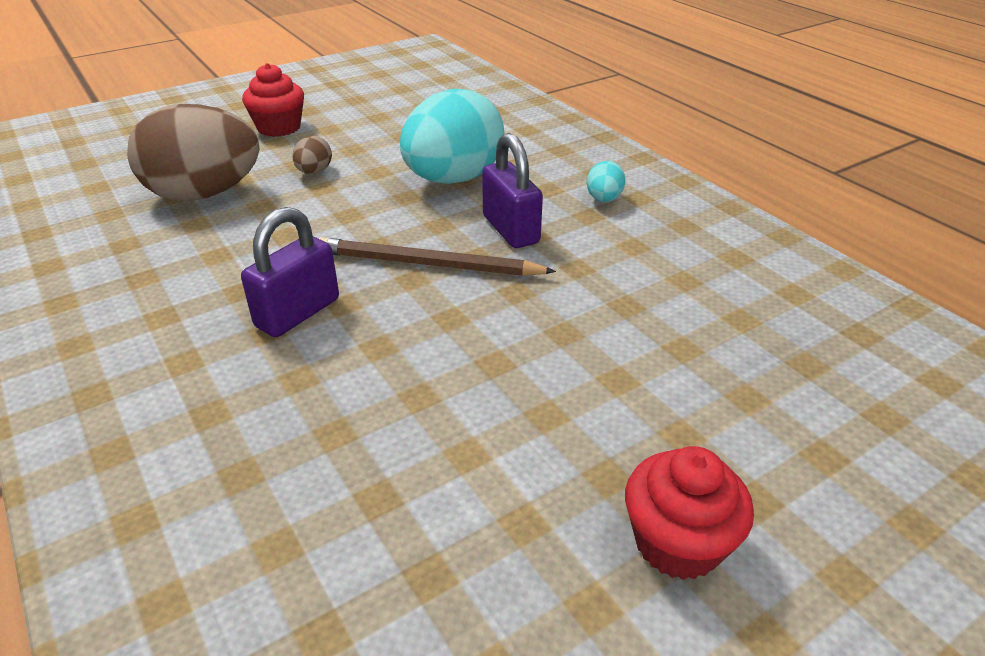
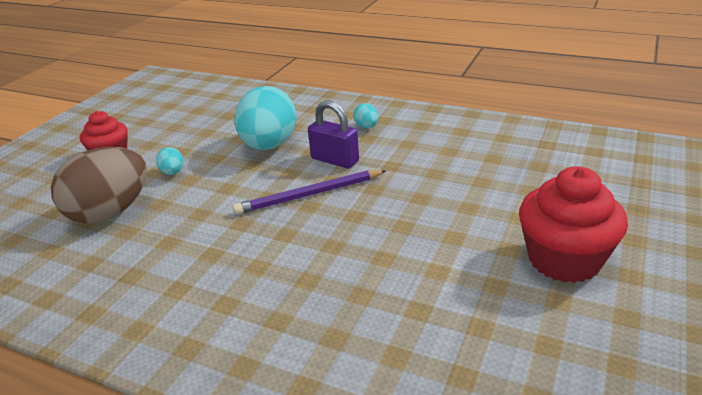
camera: 30 degrees left, 5 degrees down
purple padlock [241,207,339,337] -> none
brown egg [292,135,332,174] -> turquoise egg [156,147,183,175]
brown pencil [318,237,556,276] -> purple pencil [233,170,387,215]
red cupcake [625,446,754,580] -> red cupcake [519,166,628,283], size x1.57

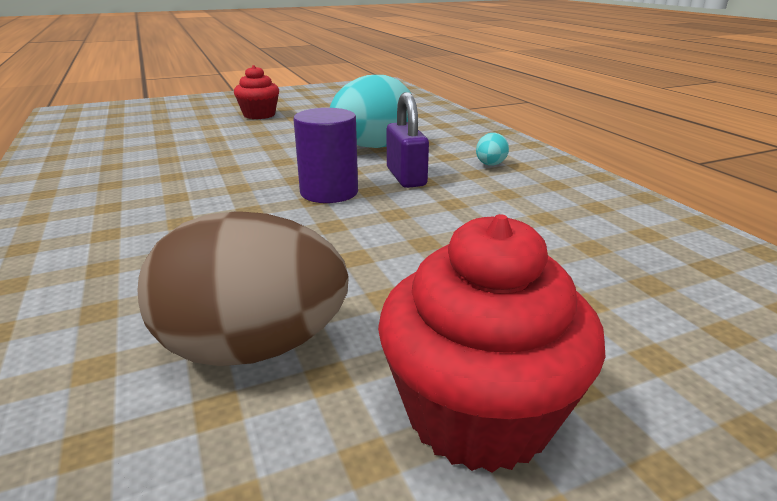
camera: 40 degrees right, 5 degrees down
brown egg [51,147,147,224] -> brown egg moved to [138,211,349,366]
turquoise egg [156,147,183,175] -> none
purple pencil [233,170,387,215] -> purple cylinder [293,108,358,203]

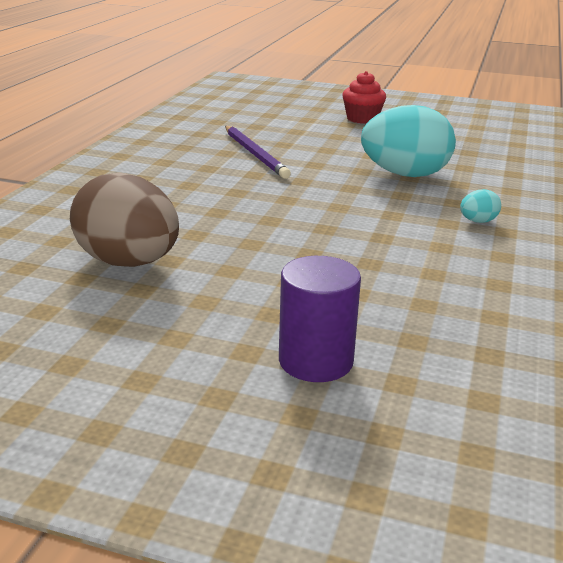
camera: 40 degrees right, 0 degrees up
purple cylinder [293,108,358,203] -> purple cylinder moved to [279,256,361,382]
red cupcake [378,214,605,473] -> none
purple padlock [387,92,429,188] -> none
none -> purple pencil [225,126,291,179]

